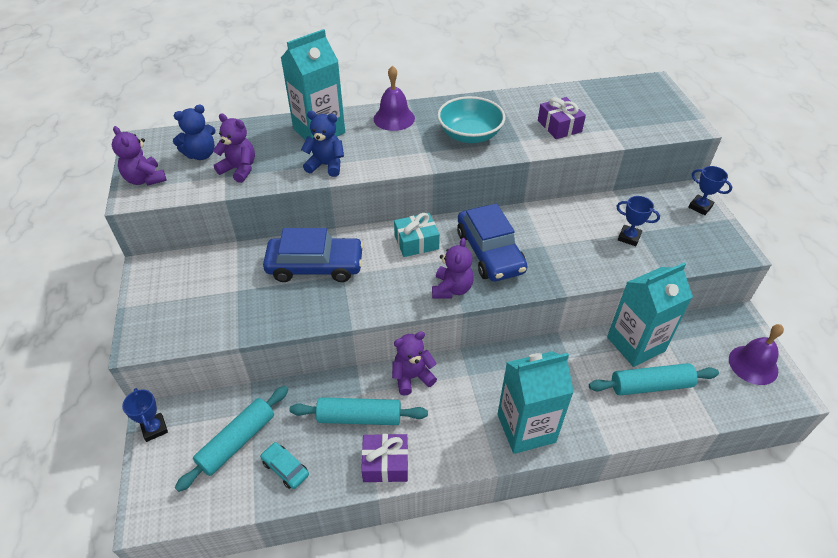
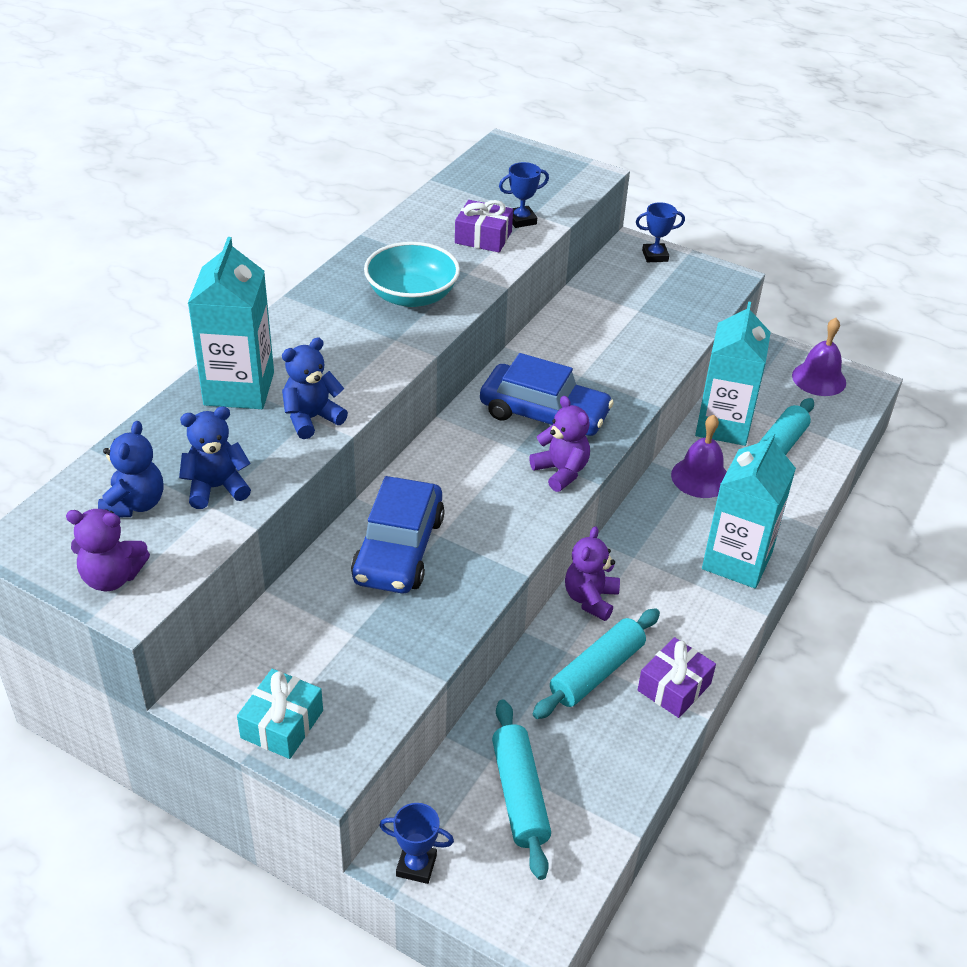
camera: 50 degrees left, 5 degrees down
purple teddy bear [213,114,255,183] -> blue teddy bear [179,406,251,509]
turquoise car [260,442,309,489] -> none
blue car [263,228,364,282] -> blue car turned 150 degrees clockwise [351,476,445,593]
purple bell [374,65,415,131] -> purple bell moved to [671,415,727,498]
turquoise gift [394,213,440,257] -> turquoise gift moved to [237,669,323,759]
blue trophy [616,196,660,246] -> blue trophy moved to [499,162,549,228]

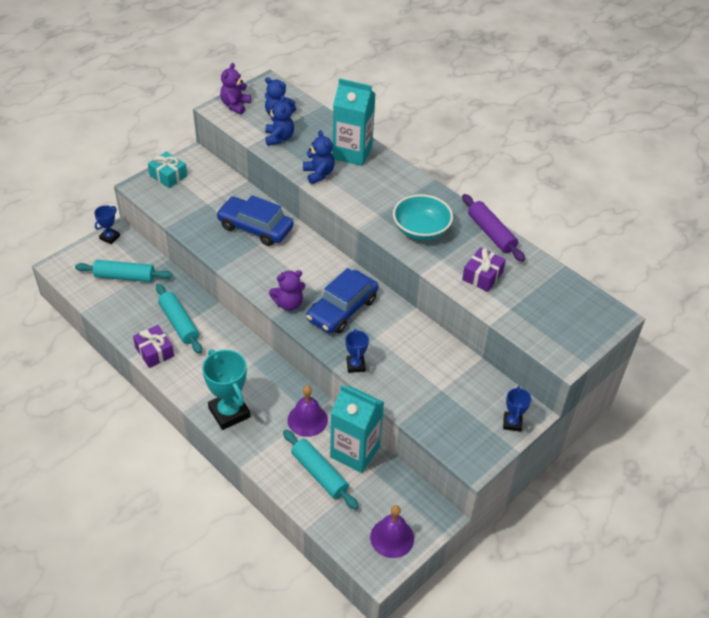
camera: 105 degrees right, 5 degrees up
blue trophy [499,162,549,228] -> blue trophy moved to [345,329,369,373]
purple teddy bear [565,526,620,621] -> none
turquoise carton [702,432,796,589] -> turquoise trophy [202,349,250,430]
none -> purple rolling pin [462,194,525,262]

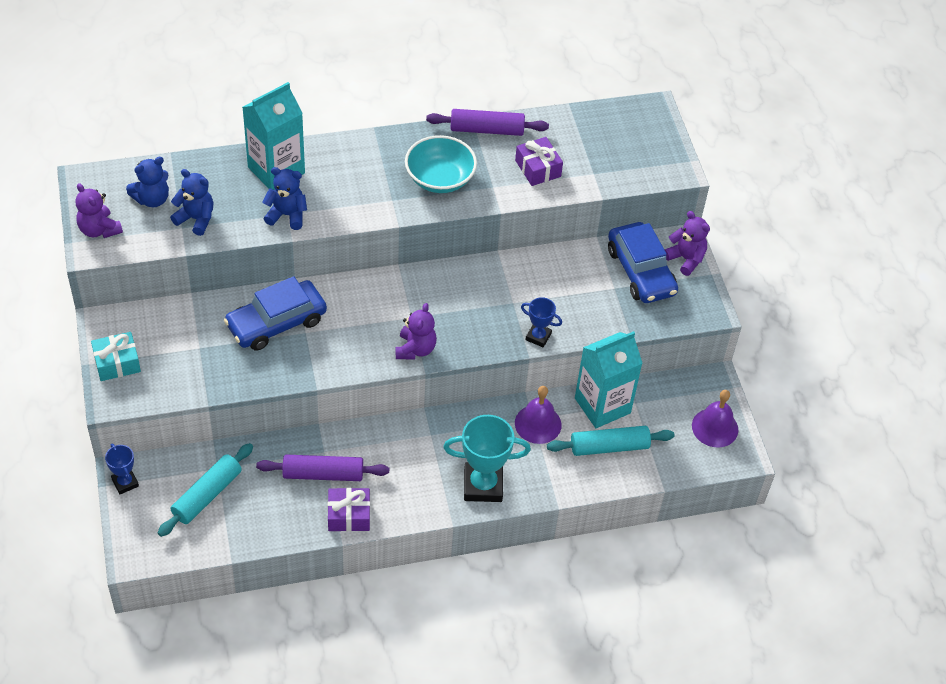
camera: 60 degrees left, 5 degrees up
turquoise rolling pin [156,284,202,354] -> purple rolling pin [256,454,389,481]
blue car [306,268,378,334] -> blue car moved to [608,222,678,303]
blue trophy [503,386,532,432] -> purple teddy bear [665,211,710,276]

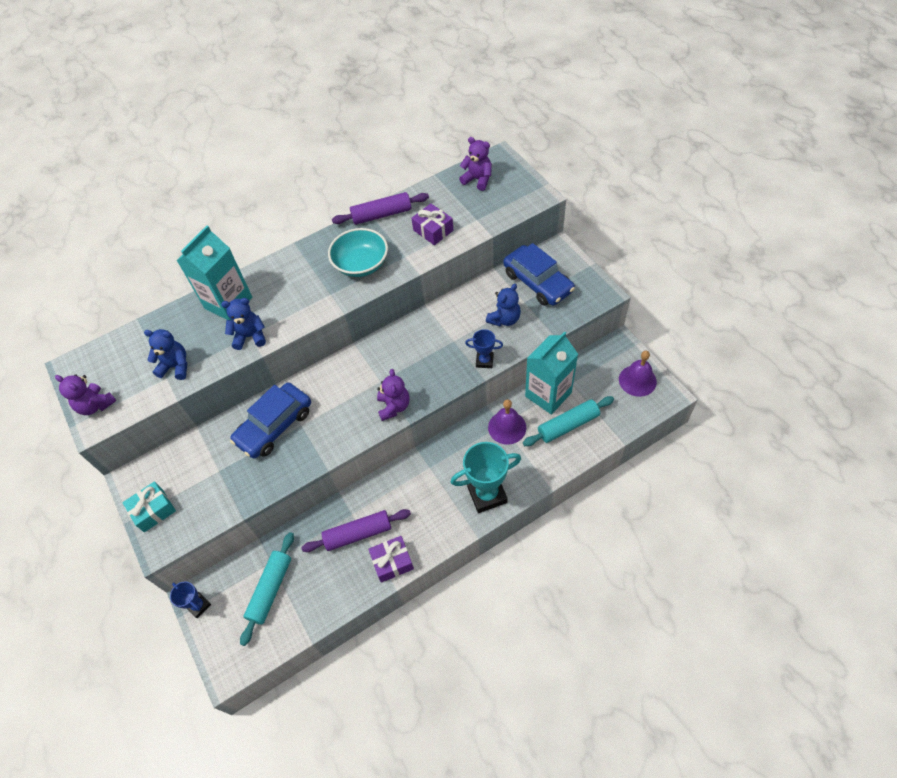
camera: 10 degrees left, 5 degrees up
blue teddy bear [126,157,169,207] -> blue teddy bear moved to [486,284,521,326]
purple teddy bear [665,211,710,276] -> purple teddy bear moved to [459,137,492,191]

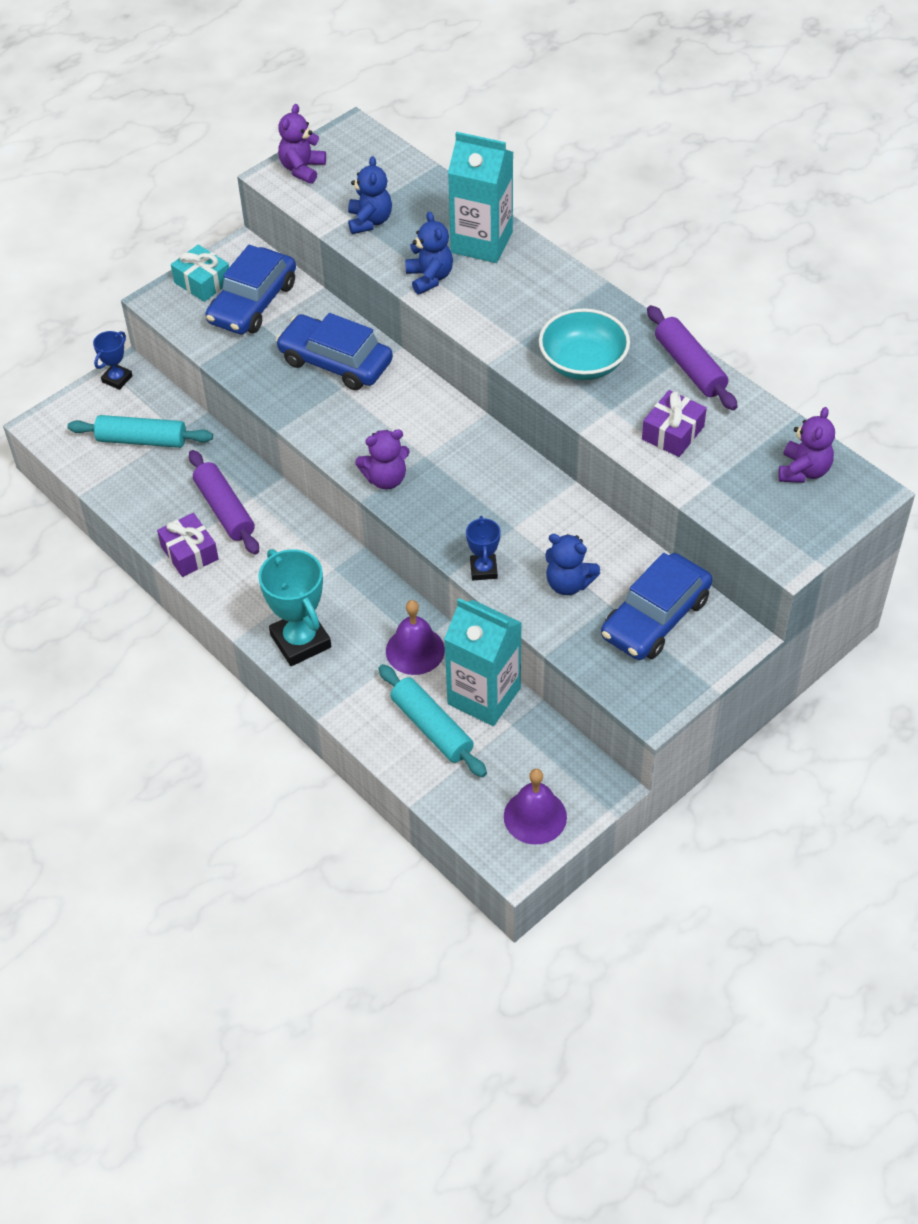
camera: 75 degrees right, 5 degrees down
none -> blue car [205,245,296,334]

